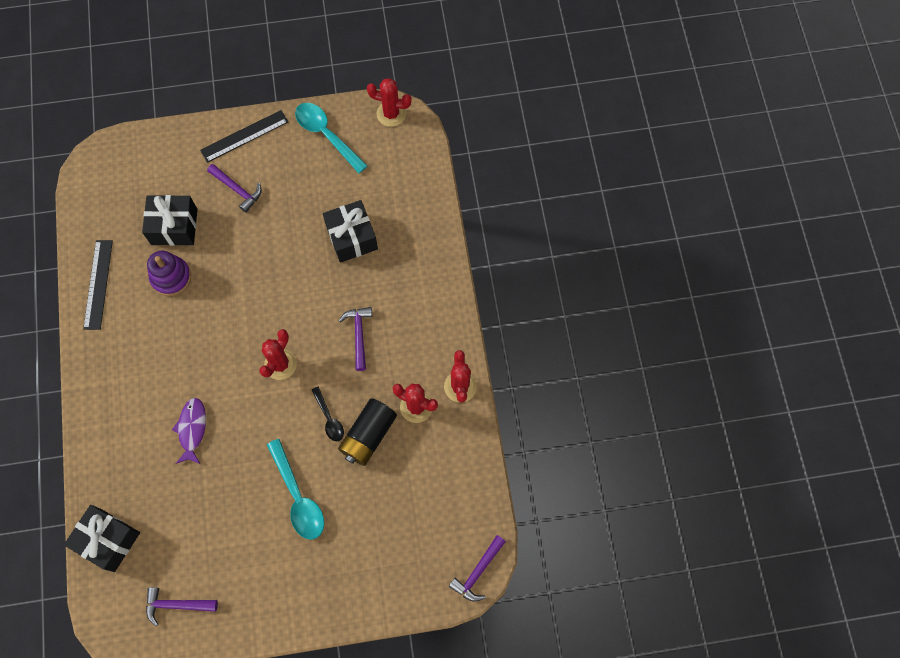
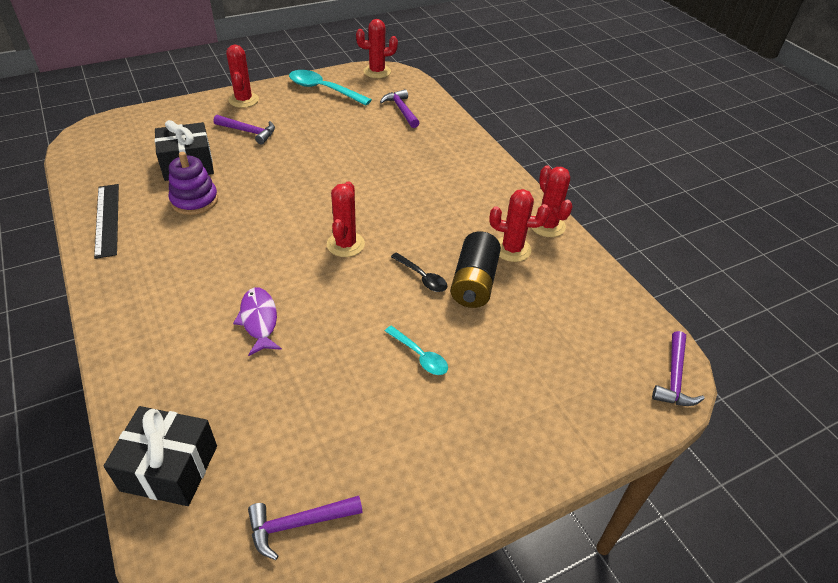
camera: 20 degrees left, 25 degrees down
black ruler [200,110,288,163] -> red cactus [226,45,259,108]
turquoise spoon [267,439,324,540] -> turquoise spoon [385,326,448,375], size x0.57
black gift [323,200,378,263] -> none
purple hammer [339,307,372,371] -> purple hammer moved to [380,89,419,128]

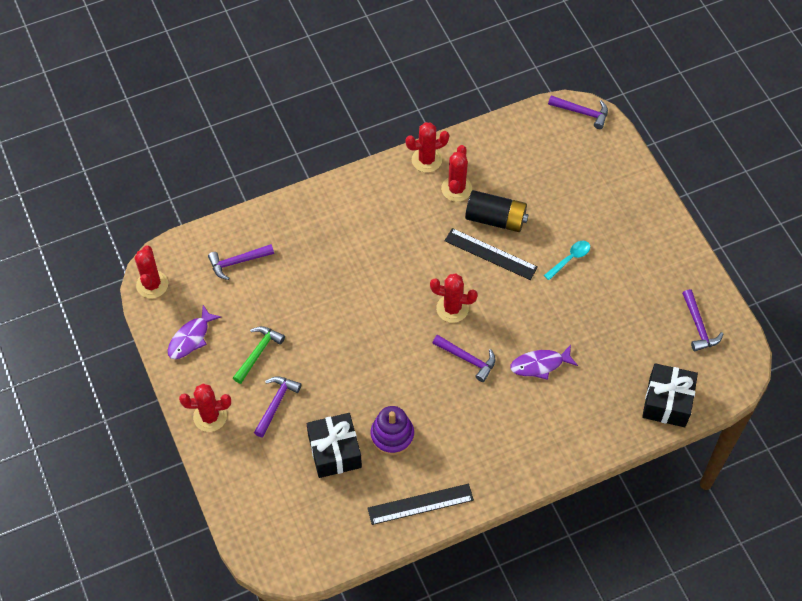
camera: 85 degrees left, 15 degrees up
turquoise spoon [289,70,372,105] -> purple fish [168,305,221,359]
black spoon [391,252,447,292] -> black ruler [445,228,538,280]
none -> green hammer [233,326,285,384]
none -> purple hammer [433,335,496,382]

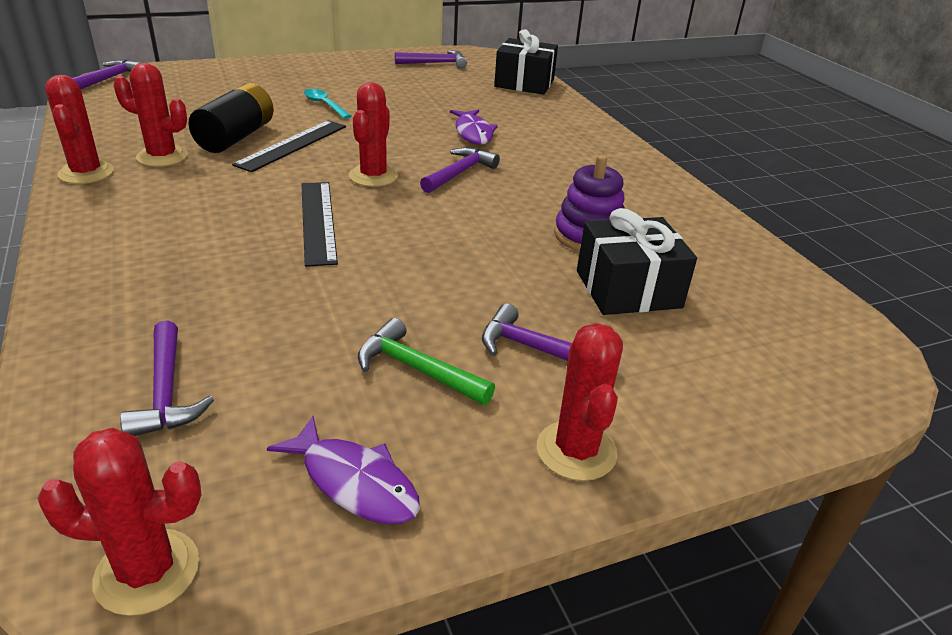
camera: 90 degrees left, 25 degrees down
black ruler [368,484,474,525] -> black ruler moved to [301,182,338,267]

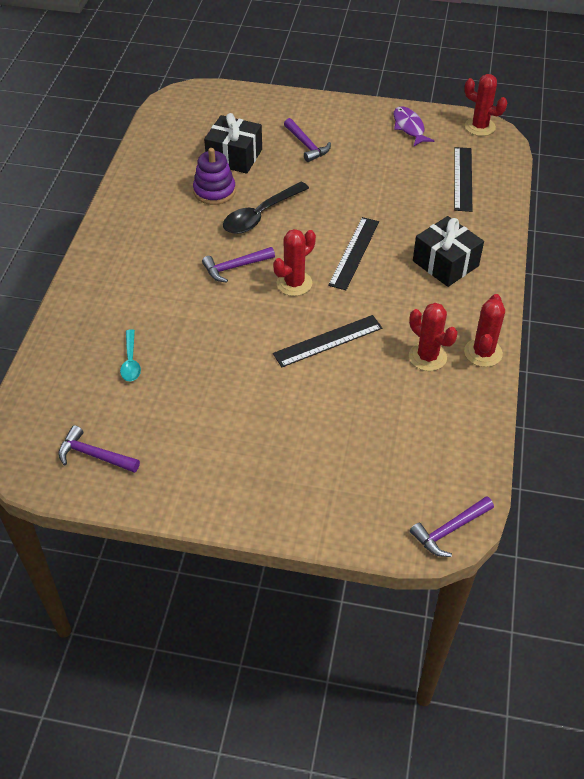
camera: 145 degrees left, 15 degrees up
purple hammer [120,320,214,436] -> black ruler [454,147,472,212]
black battery [188,83,274,153] -> none
turquoise spoon [304,89,351,119] -> turquoise spoon moved to [120,329,141,381]
green hammer [358,318,495,405] -> none
purple fish [450,109,498,145] -> none
black gift [494,29,558,94] -> black gift moved to [413,216,484,287]
red cactus [537,323,623,481] -> none
none -> black spoon [223,182,309,234]

